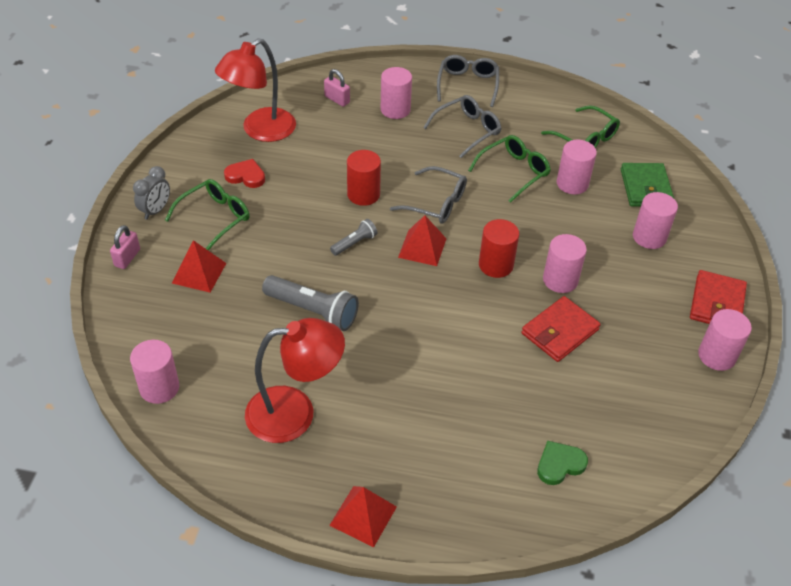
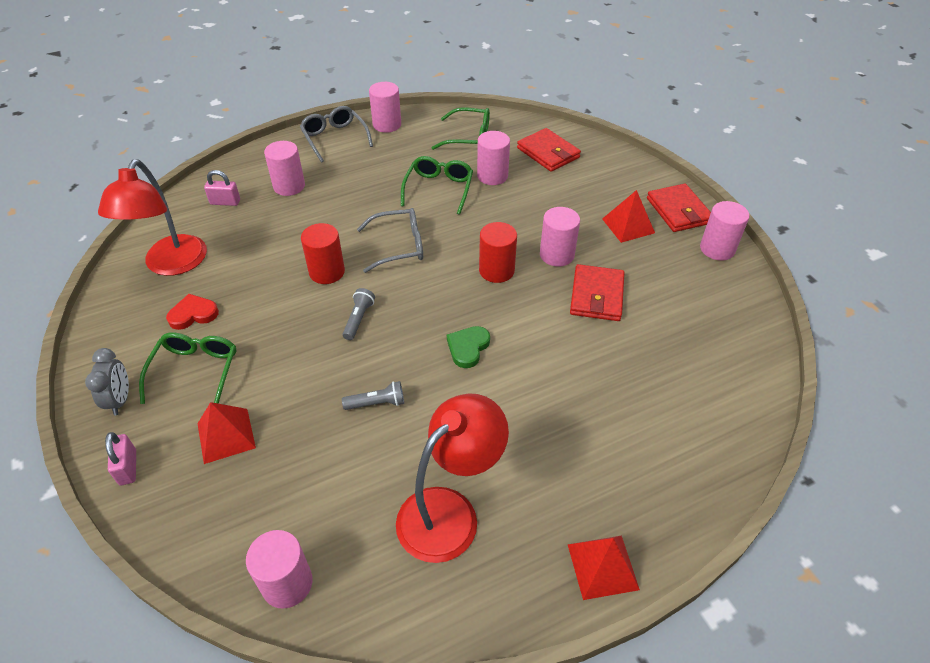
camera: 35 degrees left, 0 degrees up
grey flashlight [262,275,359,331] -> grey flashlight [342,381,404,410], size x0.55
red pyramid [398,215,447,266] -> red pyramid moved to [602,190,655,243]
grey glasses [423,95,501,158] -> none
green heart [537,441,588,485] -> green heart moved to [447,326,490,368]
green wallet [621,163,674,207] -> red wallet [517,128,581,172]
pink cylinder [633,192,678,249] -> pink cylinder moved to [369,82,401,133]

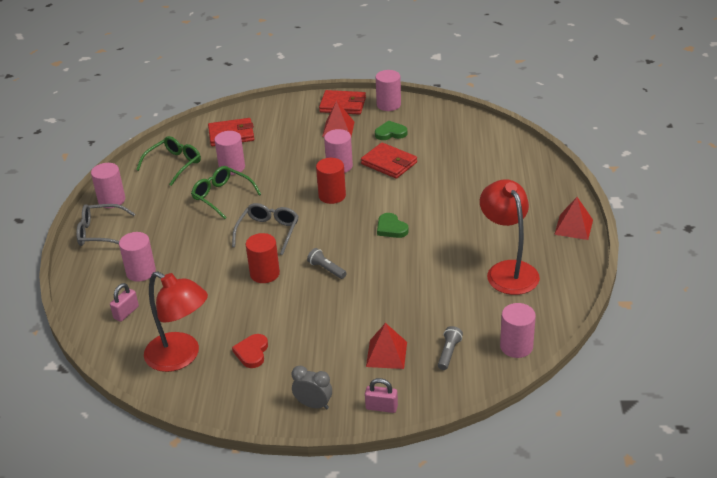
camera: 60 degrees left, 10 degrees down
green glasses [139,332,237,404] -> none
grey flashlight [342,381,404,410] -> grey flashlight moved to [438,326,463,370]
none -> green heart [375,121,407,140]

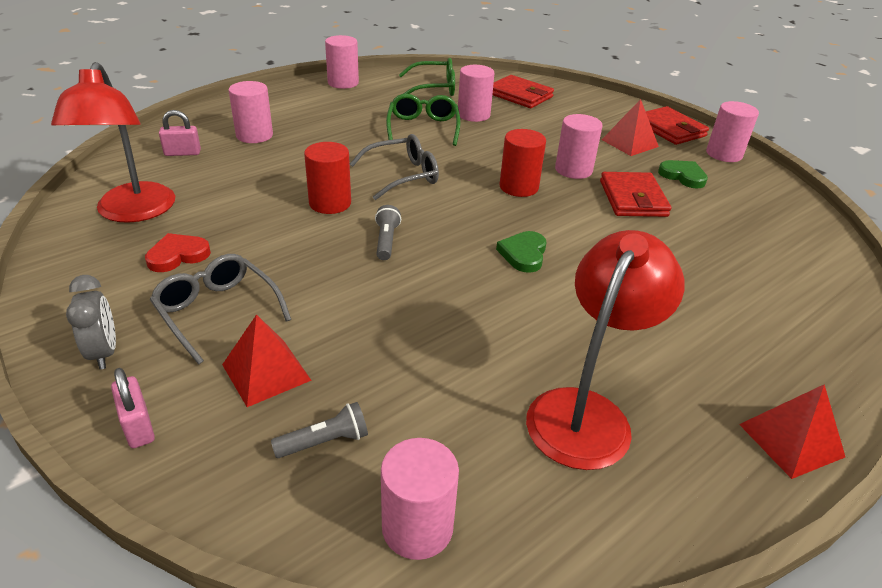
camera: 45 degrees right, 0 degrees up
grey glasses [76,204,135,246] -> grey glasses moved to [150,254,291,365]

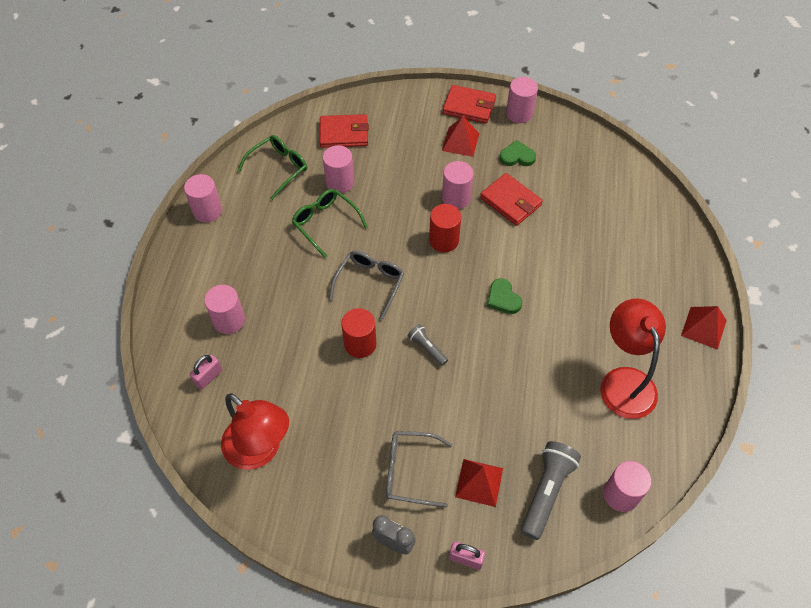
camera: 40 degrees left, 20 degrees up
red heart [145,233,211,272] -> none
grey flashlight [271,402,368,458] -> grey flashlight [521,441,581,540], size x1.83

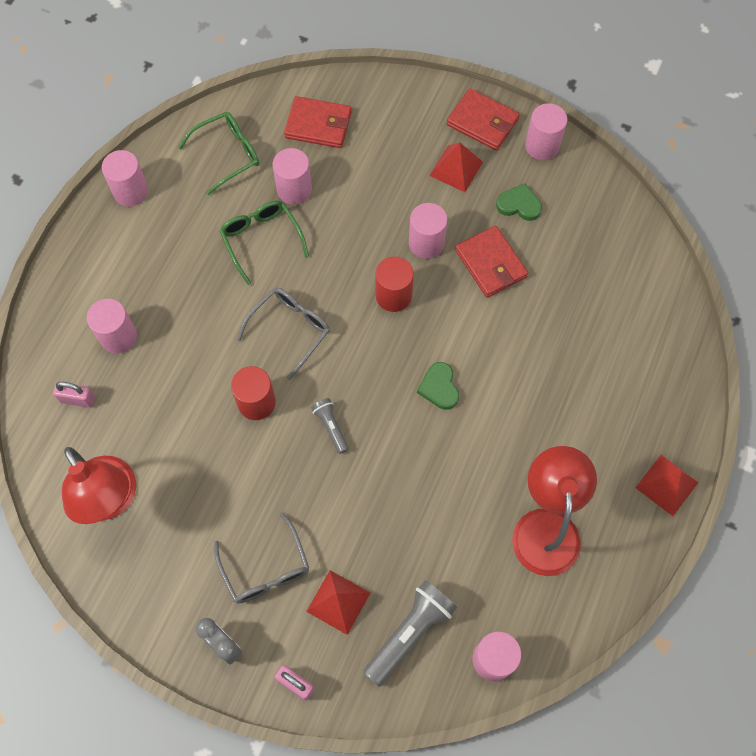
camera: 15 degrees right, 10 degrees up
pink padlock [190,355,222,390] -> pink padlock turned 45 degrees clockwise [53,382,95,408]
grey glasses [386,431,453,507] -> grey glasses turned 135 degrees counterclockwise [214,512,309,604]

